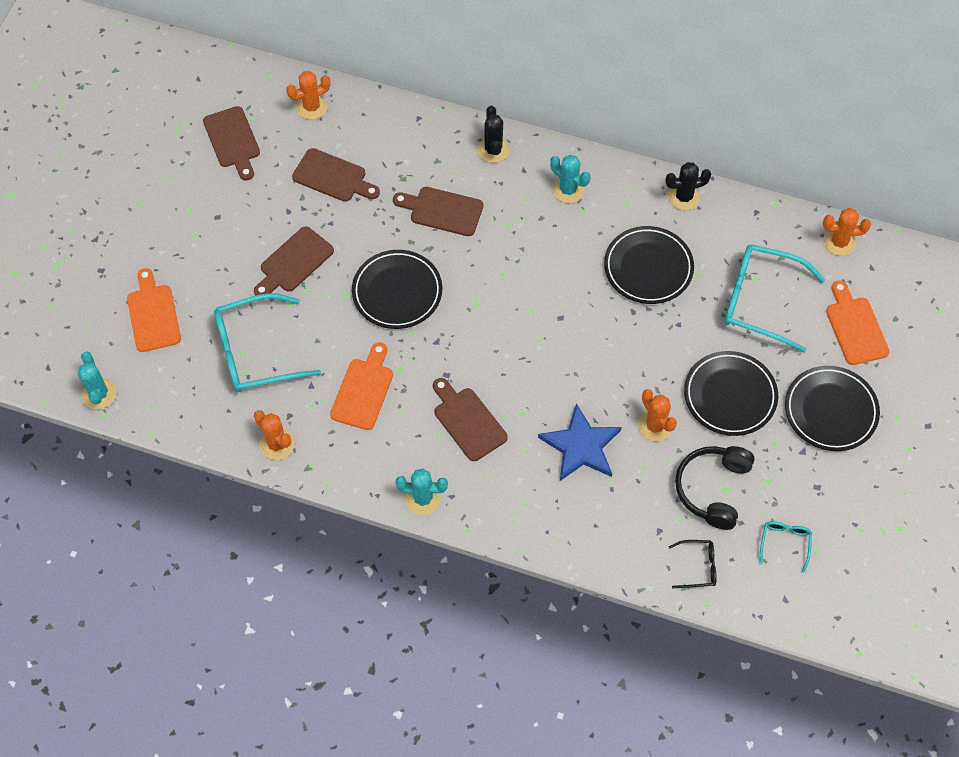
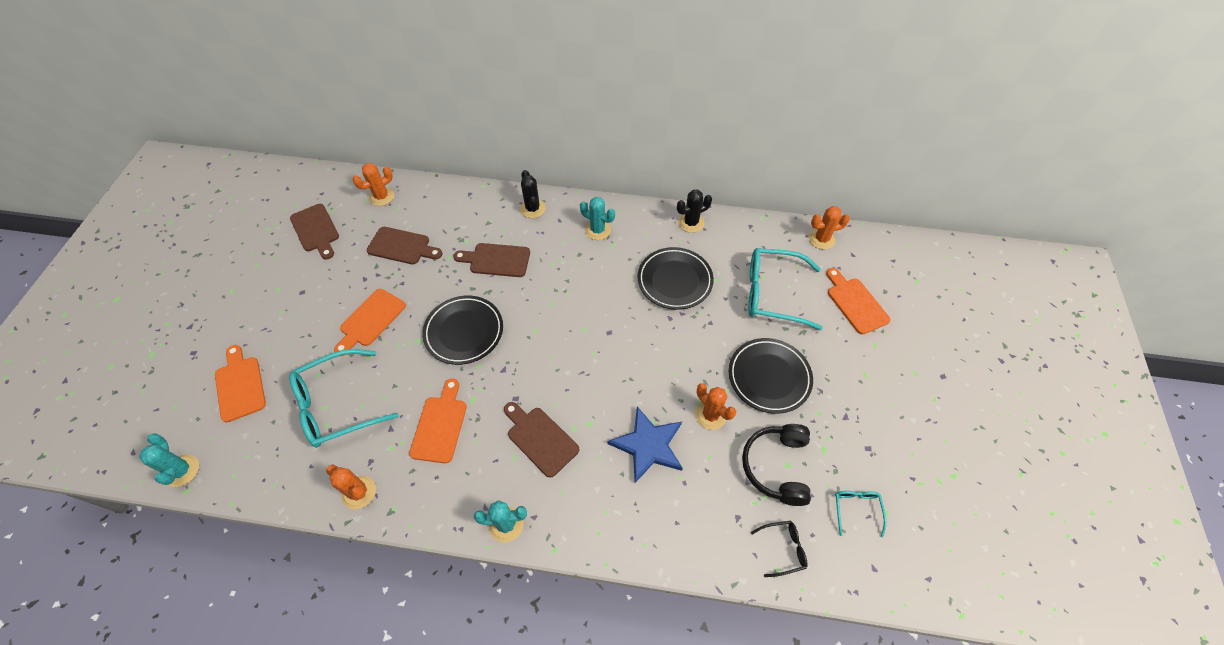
camera: 10 degrees left, 5 degrees down
brown cutting board [254,226,334,296] -> orange cutting board [334,289,406,356]
black plate [785,366,880,451] -> none

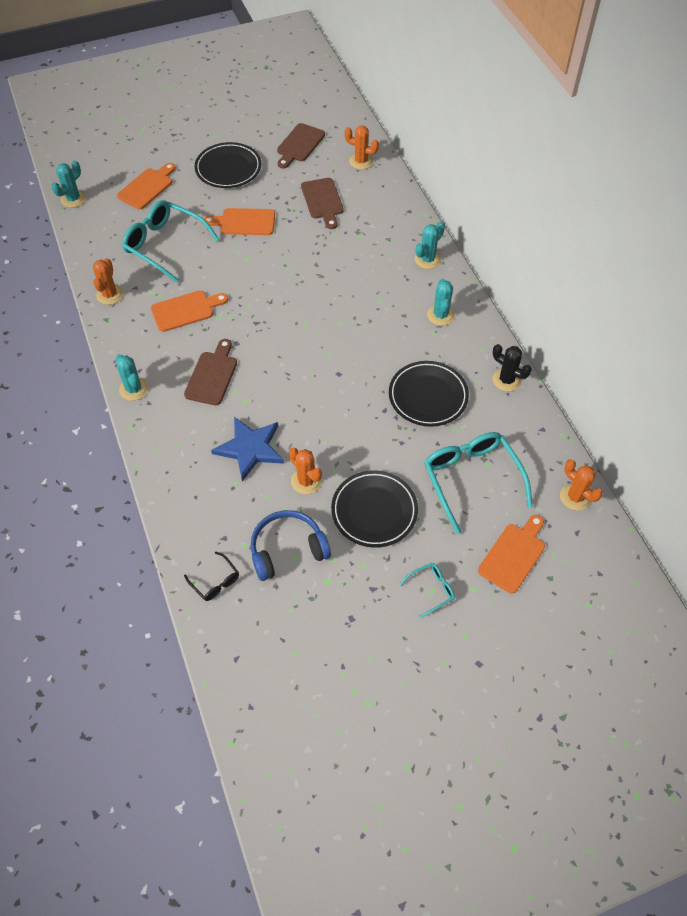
camera: 60 degrees right, 0 degrees up
black plate [422,296,503,365] -> black plate moved to [195,142,261,188]
brown cutting board [453,243,530,277] -> none
black cactus [520,170,546,218] -> turquoise cactus [415,222,445,269]
orange cactus [695,383,736,430] -> orange cactus turned 60 degrees counterclockwise [289,448,322,494]
black headphones [742,424,811,506] -> blue headphones [250,510,331,581]
turquoise glasses [835,491,887,537] -> turquoise glasses moved to [400,563,455,618]

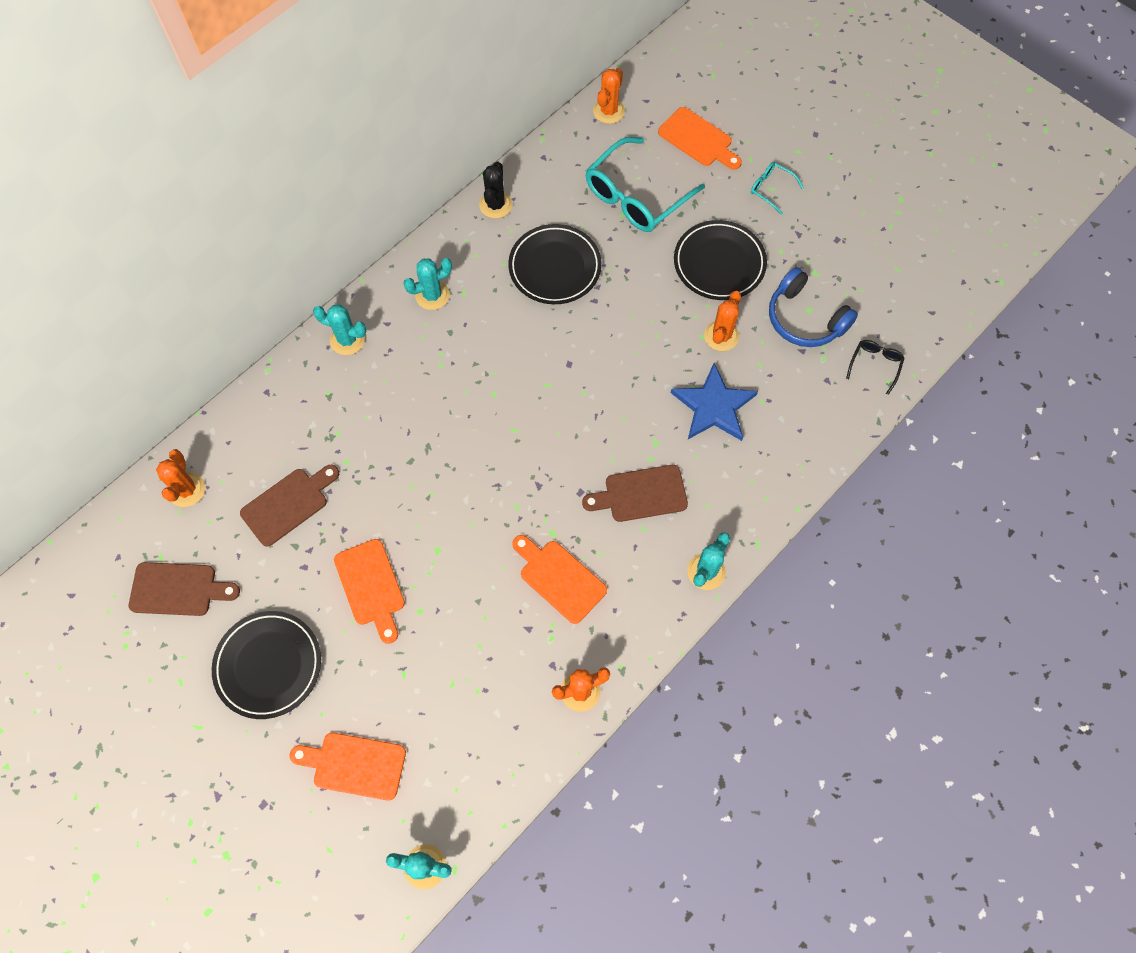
camera: 115 degrees left, 10 degrees up
turquoise glasses [122,200,220,283] -> none
orange cutting board [478,515,545,594] -> orange cutting board turned 150 degrees counterclockwise [658,107,742,170]

